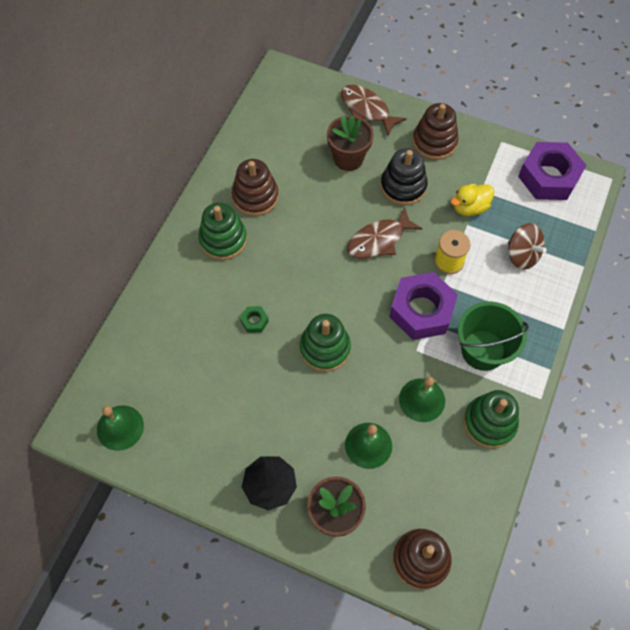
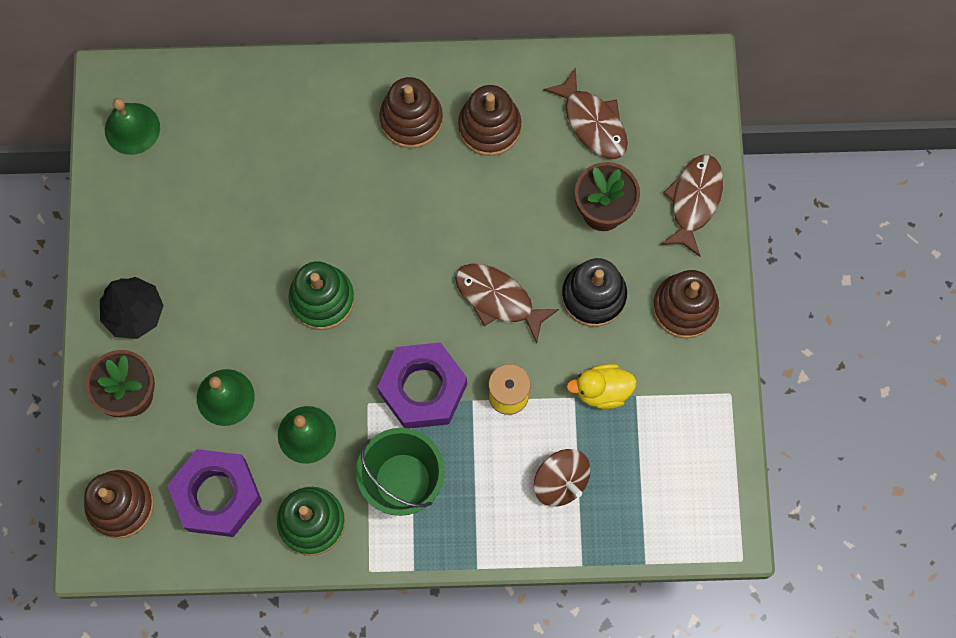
camera: 65 degrees right, 10 degrees up
green stacking toy [198,203,247,260] -> brown stacking toy [379,77,443,148]
green nut [240,306,269,333] -> none
yellow duck [450,184,494,216] -> yellow duck turned 45 degrees counterclockwise [566,364,637,409]
brown spinning top [508,223,547,270] -> brown spinning top turned 60 degrees counterclockwise [534,449,590,506]
purple nut [518,142,586,200] -> purple nut moved to [167,449,262,537]
none -> brown fish [543,68,628,159]

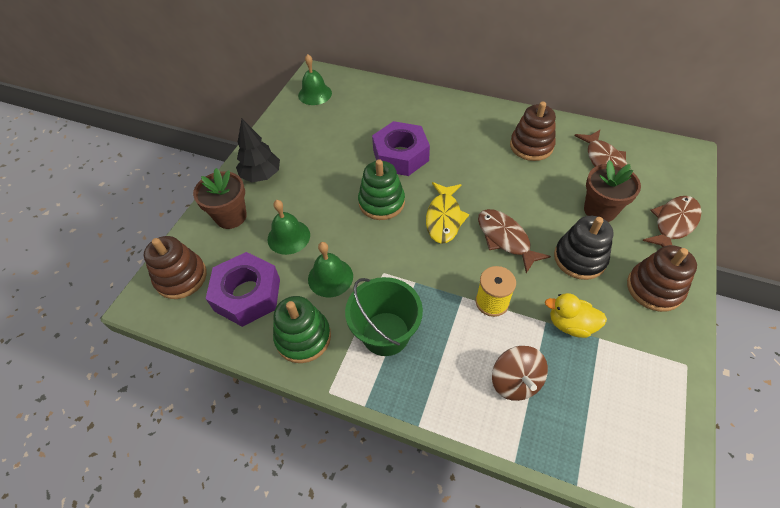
camera: 25 degrees right, 20 degrees down
purple nut [377,342,467,429] -> purple nut moved to [372,121,430,176]
brown stacking toy [379,77,443,148] -> none
none -> yellow fish [426,182,469,244]

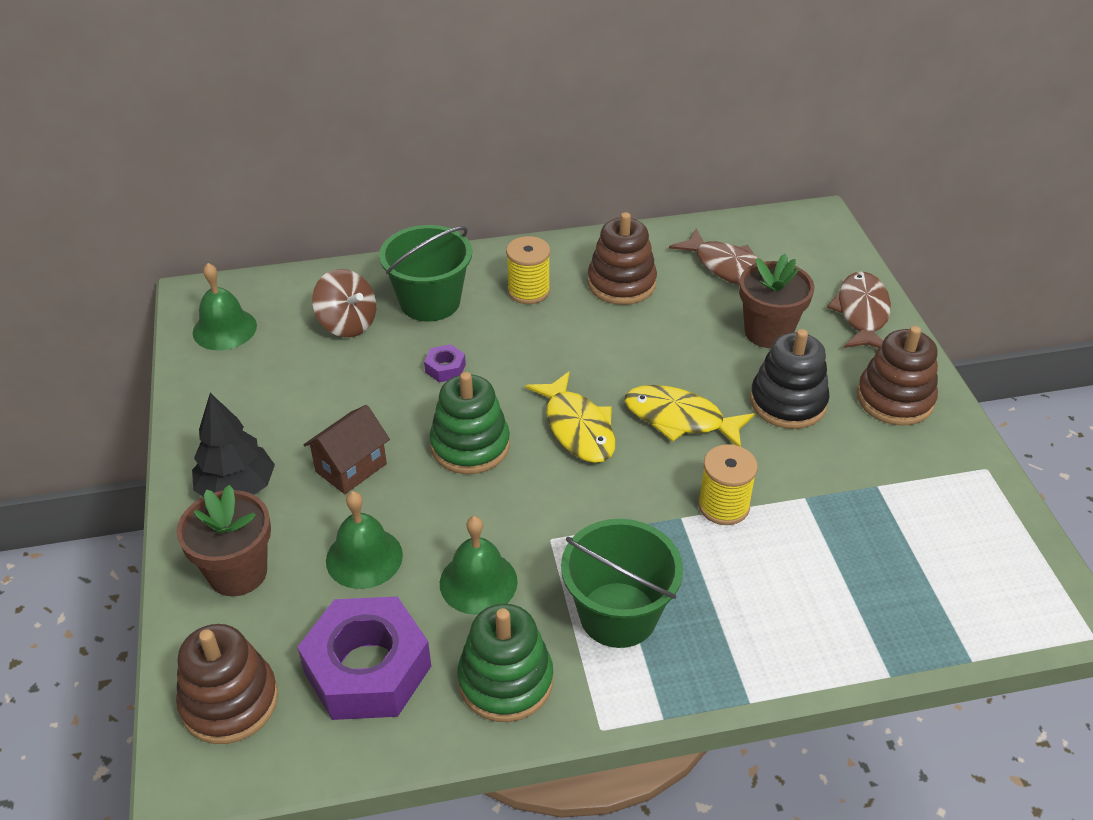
camera: 35 degrees left, 10 degrees down
purple nut [372,121,430,176] -> purple nut [424,344,466,382], size x0.42
brown fish [478,209,551,273] -> yellow fish [624,385,755,447]
brown spinning top [492,346,548,401] -> brown spinning top moved to [312,269,376,337]
yellow duck [545,293,607,338] -> none
none -> brown house [303,405,390,494]
none -> green bucket [379,225,472,321]
none -> yellow spool [506,236,550,304]

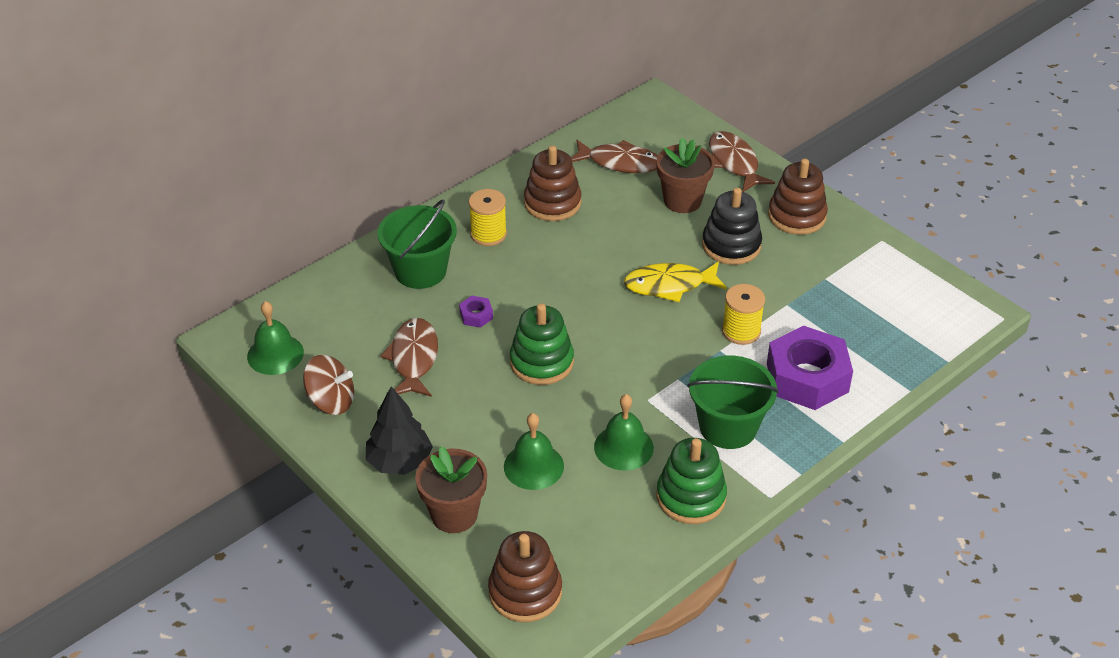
camera: 30 degrees left, 0 degrees up
purple nut [297,596,431,720] -> purple nut moved to [767,326,853,410]
brown house [303,405,390,494] -> none
brown spinning top [312,269,376,337] -> brown spinning top moved to [303,355,354,415]
yellow fish [526,371,615,463] -> none
none -> brown fish [380,318,438,397]

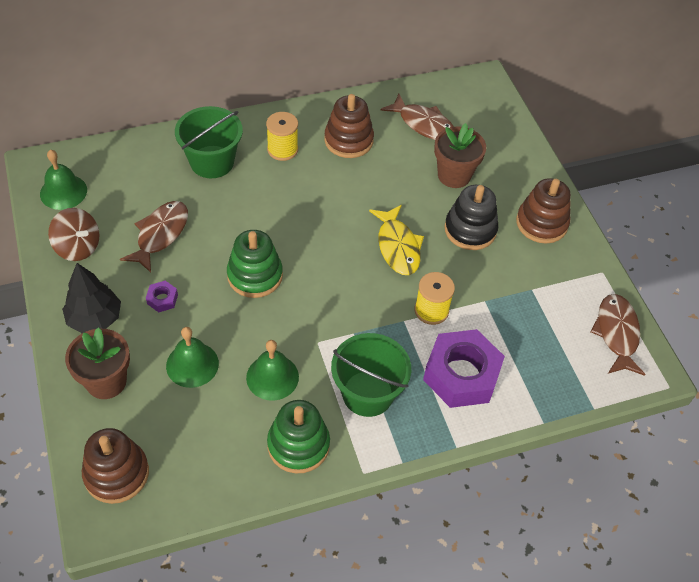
camera: 20 degrees right, 10 degrees up
purple nut [459,296,493,328] -> purple nut moved to [146,281,178,312]
yellow fish [624,261,727,302] -> yellow fish turned 120 degrees counterclockwise [369,205,424,275]
brown fish [709,131,775,192] -> brown fish moved to [590,294,646,376]

